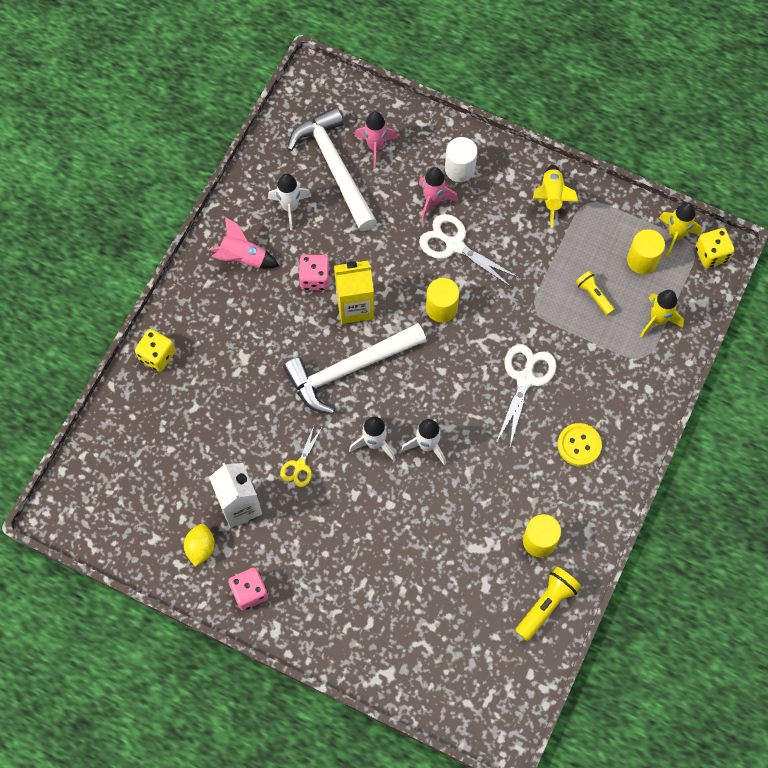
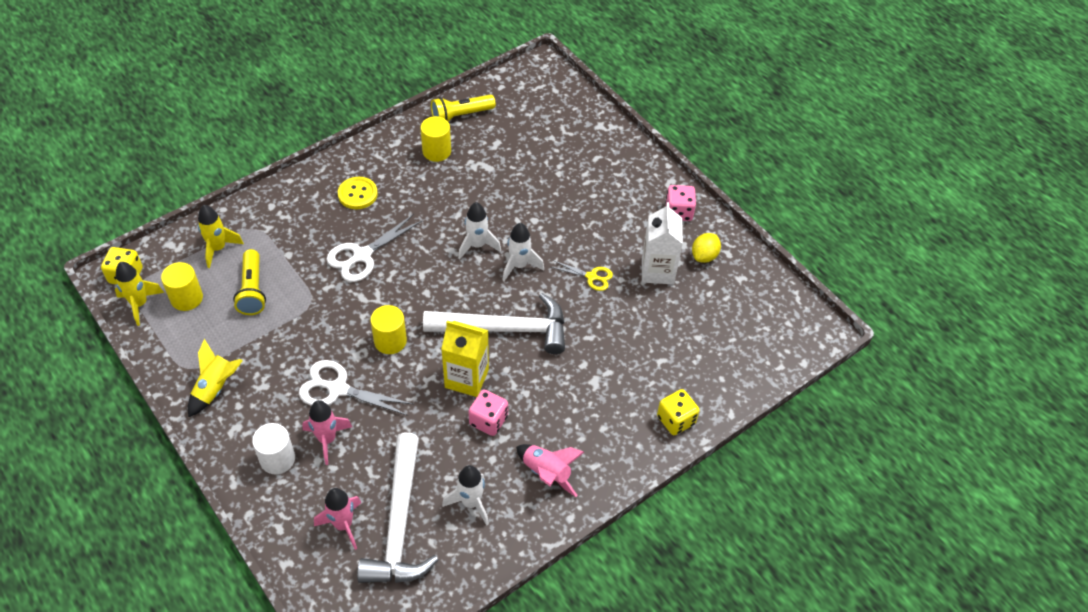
camera: 155 degrees left, 15 degrees down
yellow scissors [280,426,321,487] -> yellow scissors turned 60 degrees clockwise [551,260,613,291]
white scissors [419,214,519,288] -> white scissors turned 135 degrees clockwise [299,360,413,416]
yellow flashlight [576,271,615,315] -> yellow flashlight [233,249,266,315], size x1.53

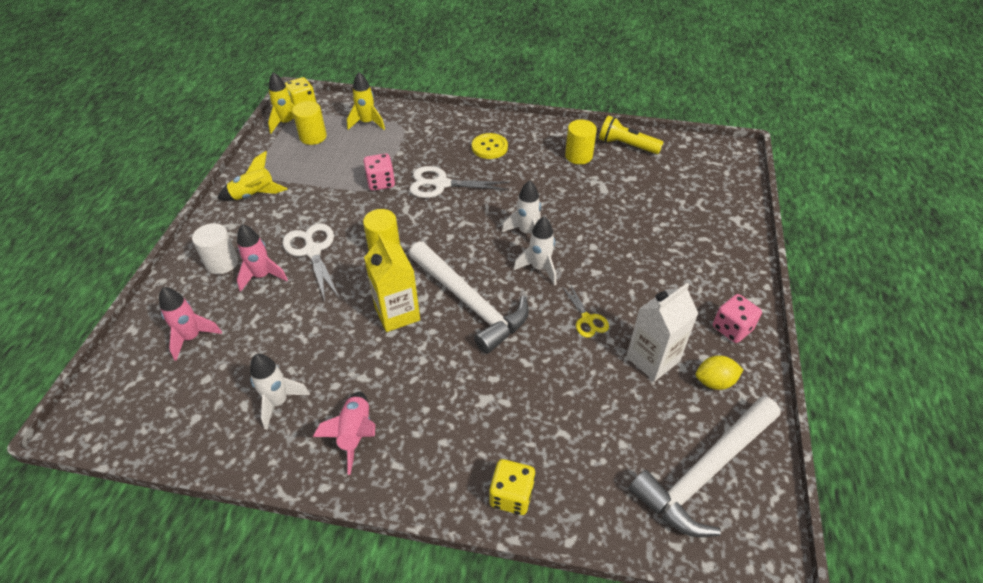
camera: 50 degrees right, 5 degrees down
yellow flashlight [233,249,266,315] -> none
white hammer [357,433,438,583] -> white hammer moved to [629,396,781,537]
pink dice [468,390,508,436] -> pink dice moved to [364,154,395,191]

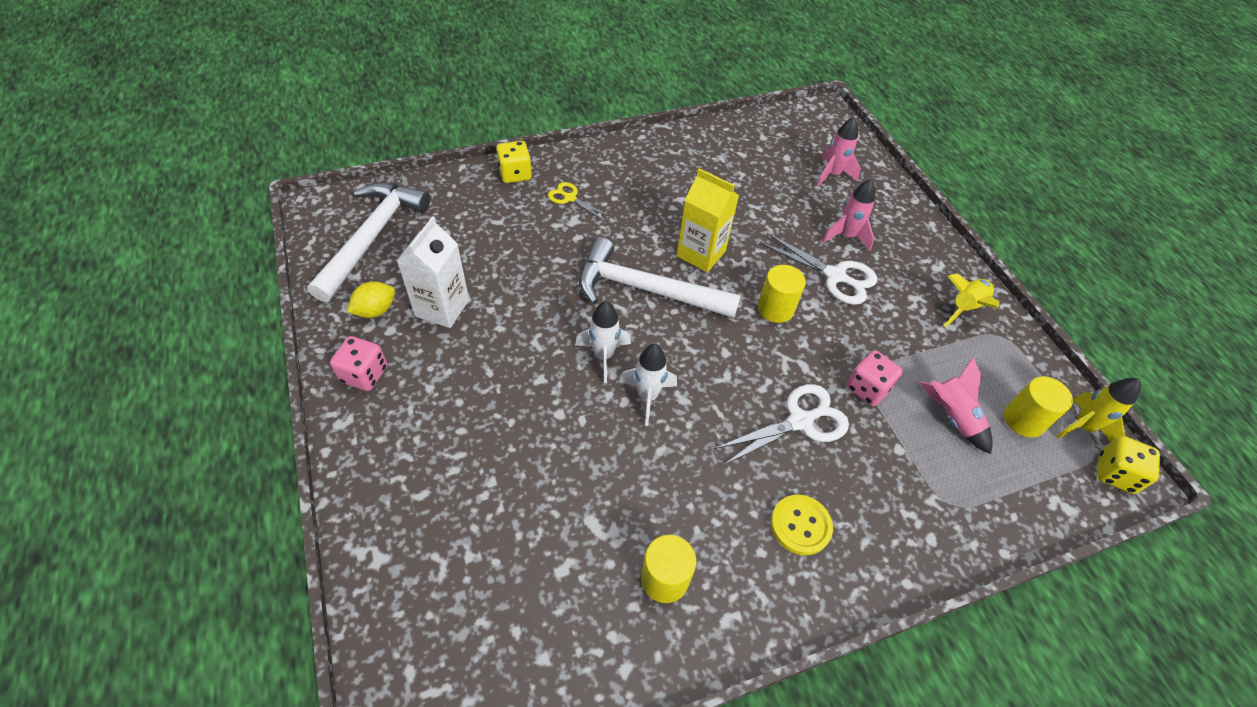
camera: 145 degrees right, 5 degrees up
white cylinder [192,223,238,274] -> none
white rocket [250,354,310,430] -> none
pink rocket [313,392,375,475] -> pink rocket moved to [920,357,993,454]
yellow rocket [347,72,385,130] -> none
yellow scissors [563,284,609,338] -> yellow scissors moved to [548,182,609,220]
yellow flashlight [599,115,664,154] -> none

